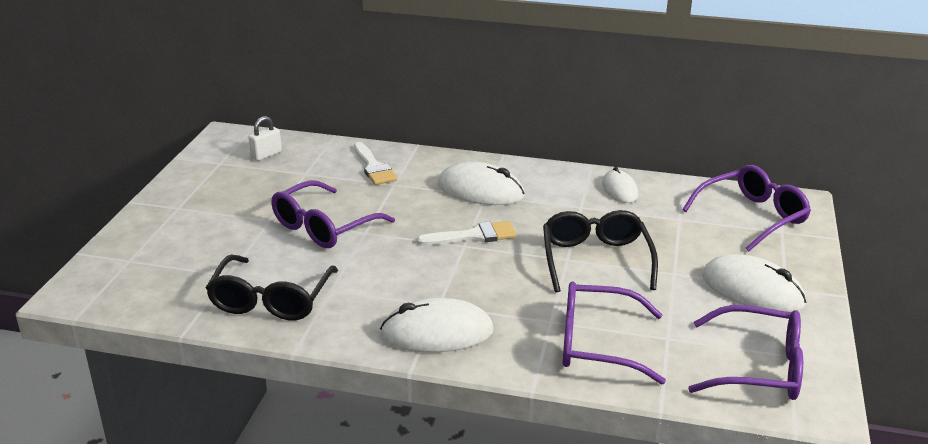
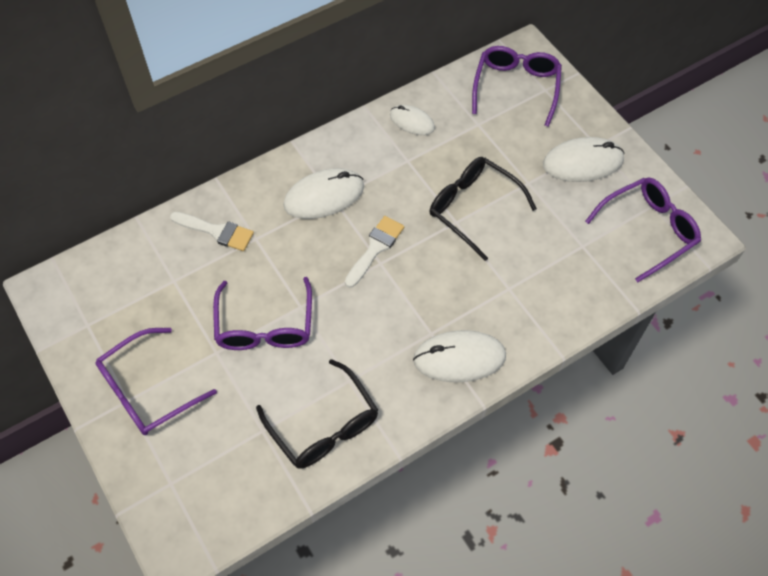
camera: 45 degrees left, 30 degrees up
white padlock [248,116,282,161] -> none
white mouse [380,298,494,352] -> white mouse turned 45 degrees clockwise [413,330,506,382]
purple glasses [563,281,666,385] -> purple glasses moved to [95,328,217,435]

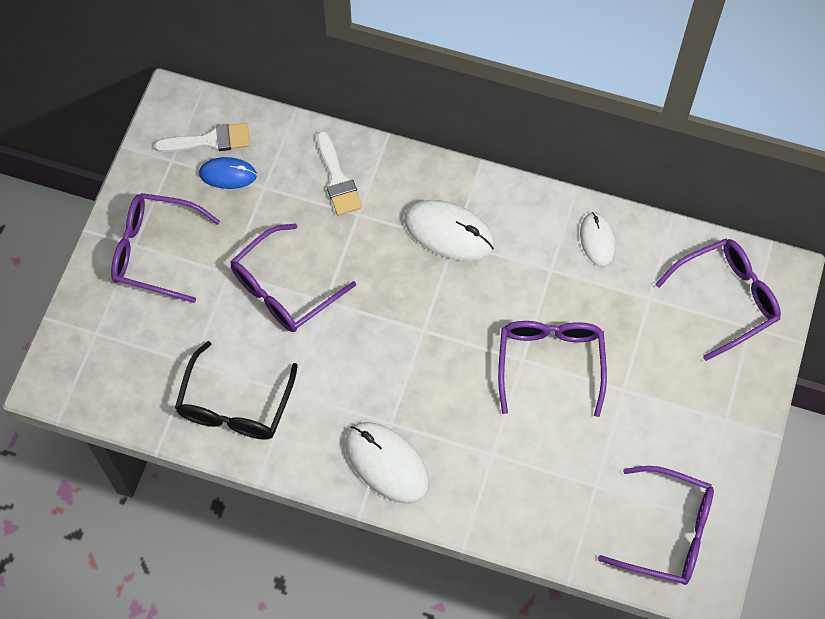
camera: 50 degrees right, 5 degrees up
white brush [345,216,404,288] -> white brush moved to [154,123,250,152]
black glasses [430,157,537,261] -> purple glasses [498,321,607,417]
white mouse [543,137,625,182] -> none
none -> blue mouse [199,157,257,189]

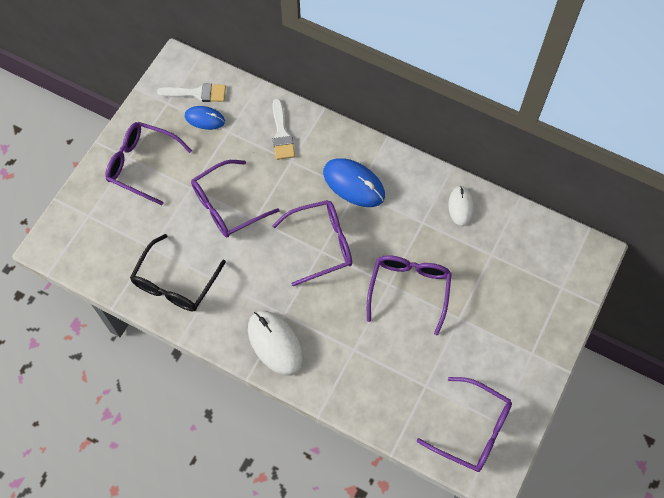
camera: 10 degrees right, 0 degrees up
white mouse [404,200,495,261] -> blue mouse [323,158,385,207]
purple glasses [655,239,781,361] -> purple glasses moved to [272,200,352,286]

